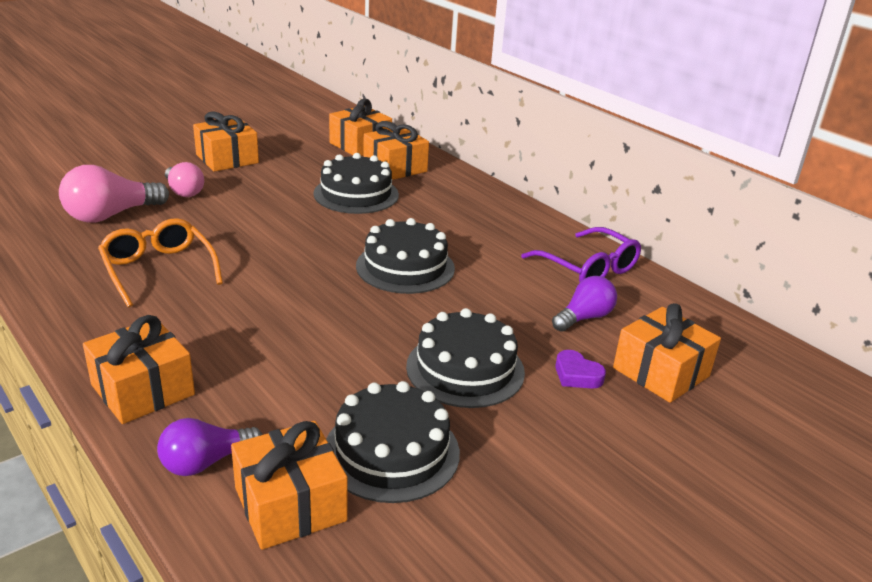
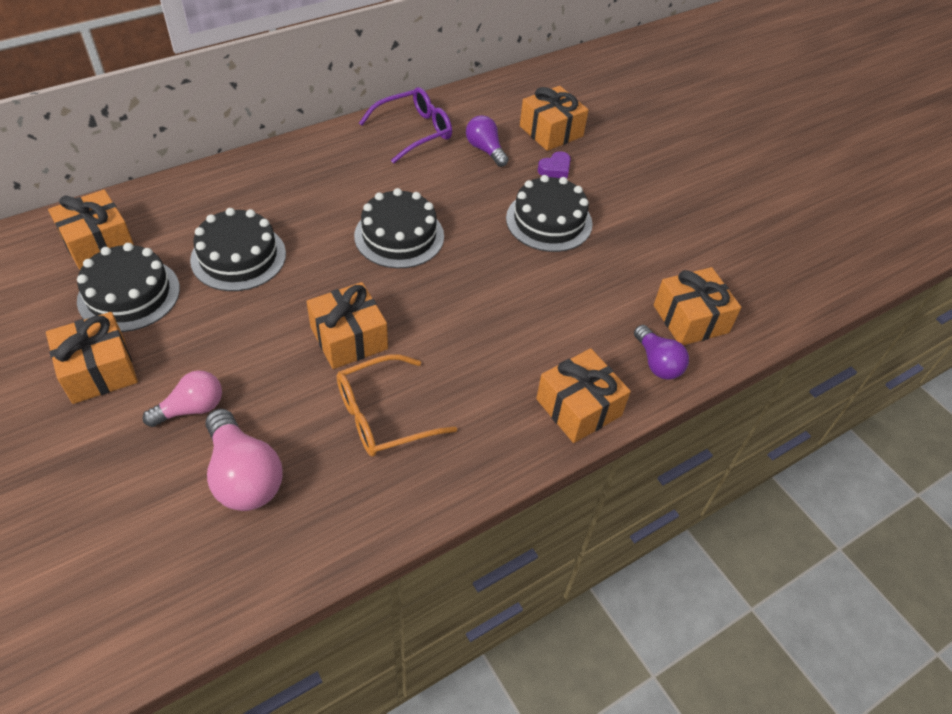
camera: 85 degrees left, 20 degrees up
black cake [326,381,460,503] -> black cake moved to [77,243,180,332]
orange gift [363,121,429,180] -> orange gift moved to [306,282,388,369]

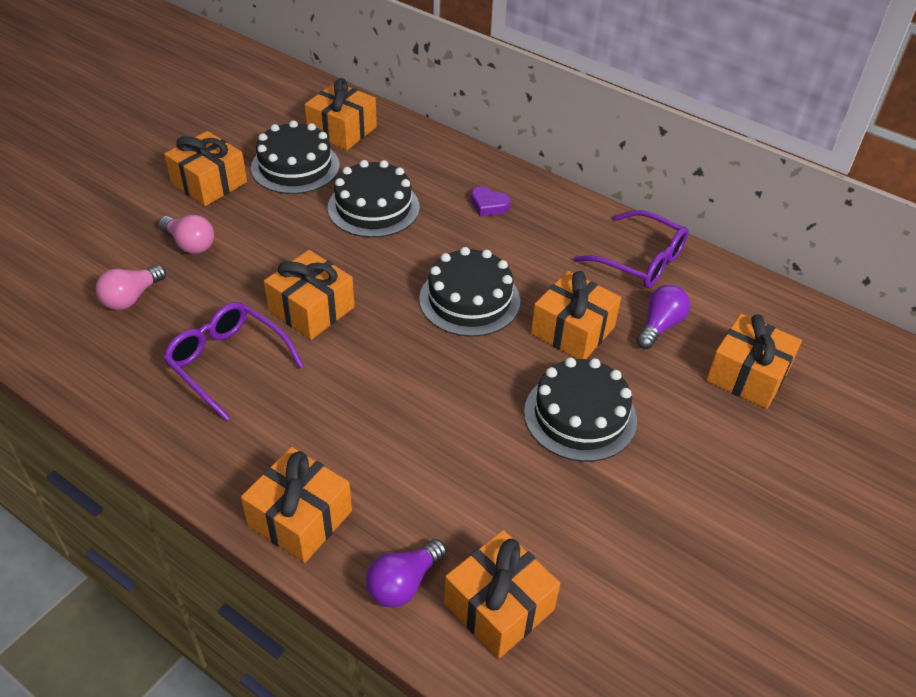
camera: 70 degrees right, 5 degrees down
pink light bulb [205,409,283,511] -> pink light bulb [96,265,166,310], size x0.65
orange glasses [337,354,457,457] -> purple glasses [163,302,304,421]
purple heart [538,151,571,178] -> purple heart moved to [471,186,510,216]
none -> orange gift [531,271,621,359]

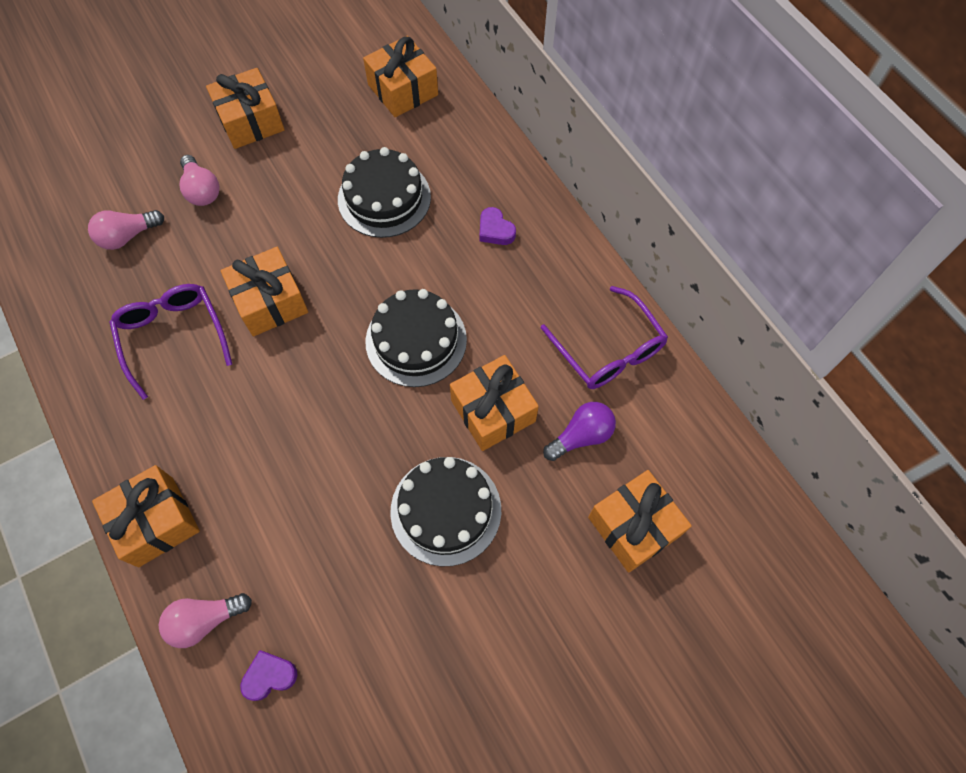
camera: 25 degrees right, 20 degrees up
black cake [251,120,340,194] -> none
purple light bulb [366,539,447,608] -> pink light bulb [159,593,252,648]
orange gift [444,530,560,659] -> purple heart [240,650,297,701]

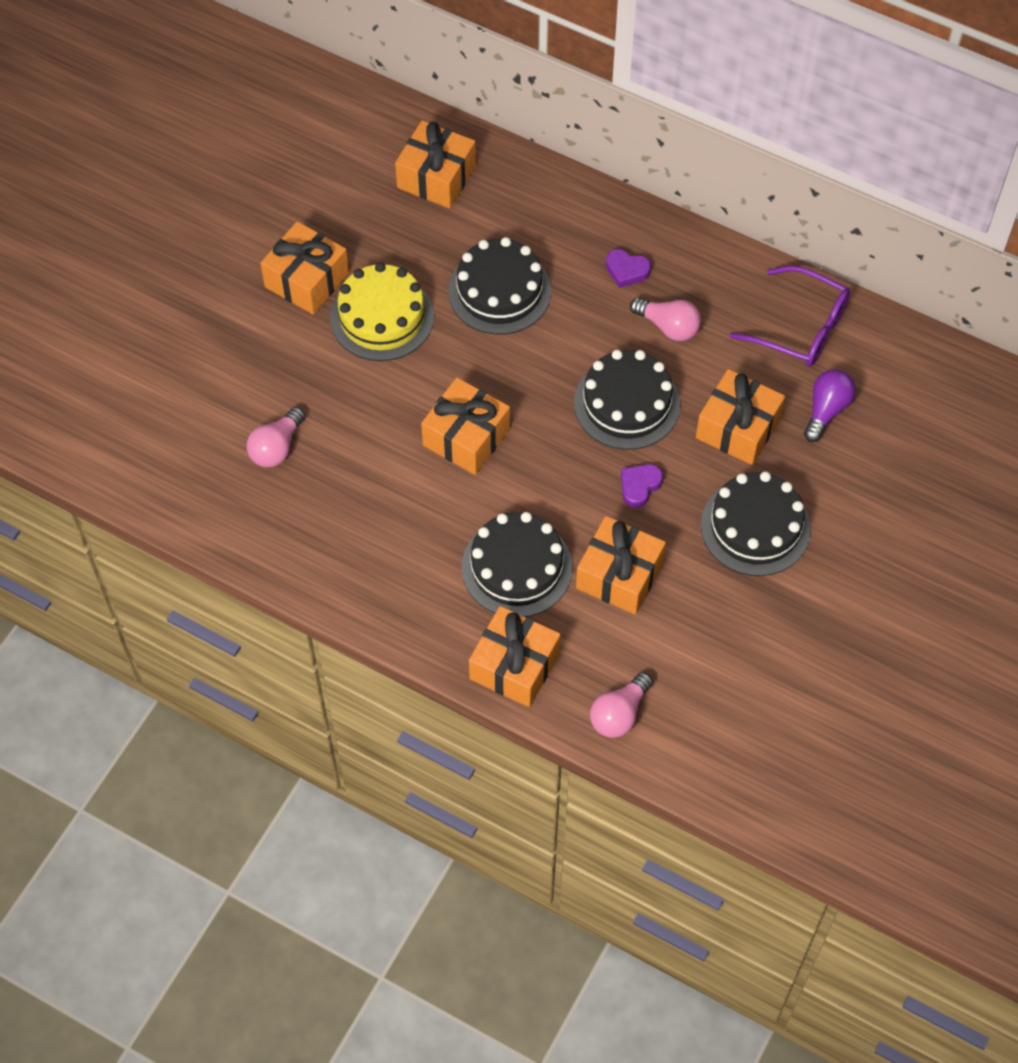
camera: 30 degrees left, 5 degrees down
purple glasses [109,284,232,400] -> none
pink light bulb [180,155,220,206] -> pink light bulb moved to [630,297,701,341]
purple heart [240,650,297,701] -> purple heart moved to [621,464,663,508]
orange gift [588,470,692,573] -> orange gift moved to [576,516,666,614]
none -> yellow cake [330,262,434,361]
none -> black cake [461,512,572,617]

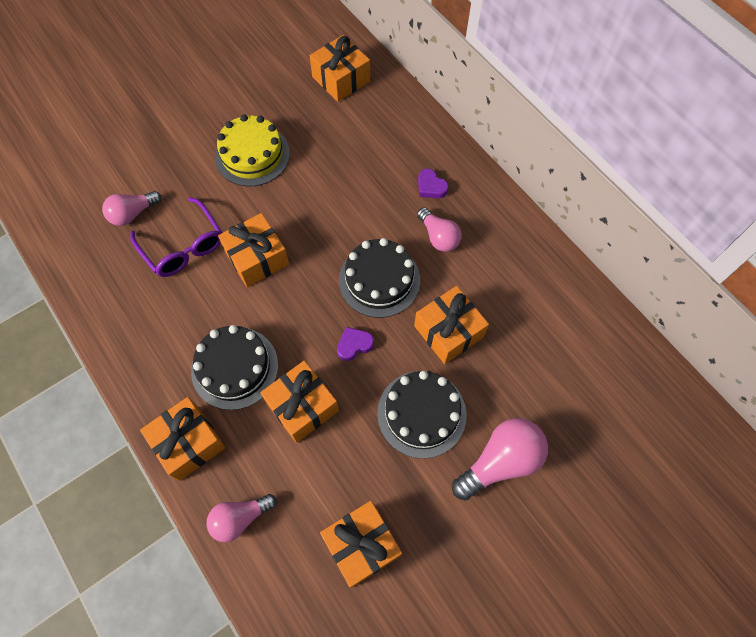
camera: 25 degrees right, 5 degrees up
orange gift [260,221,349,315] -> orange gift moved to [320,501,402,588]
black cake [448,237,551,334] -> none
purple glasses [729,265,850,366] -> purple glasses moved to [130,197,222,277]
purple light bulb [804,369,856,442] -> none
none -> pink light bulb [452,418,548,501]

